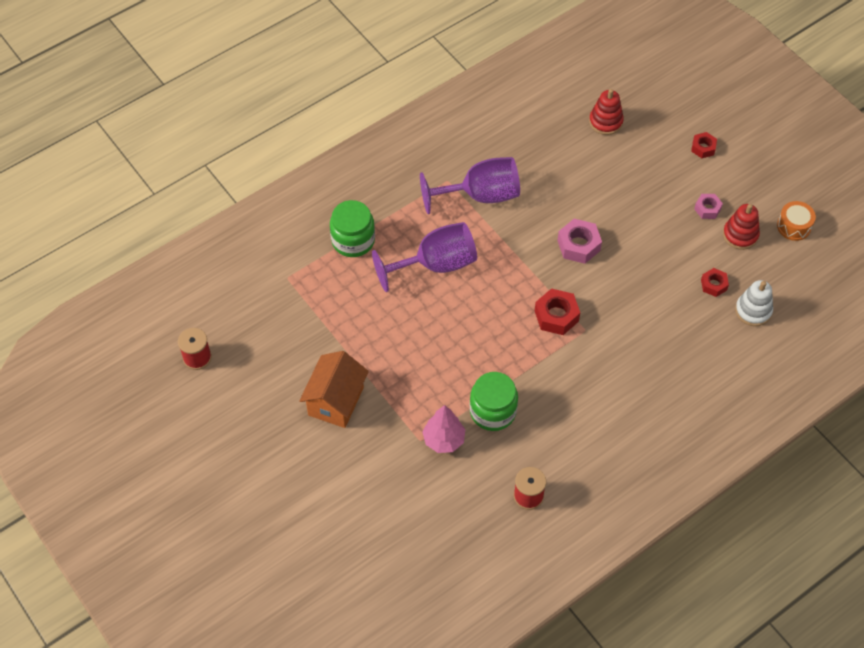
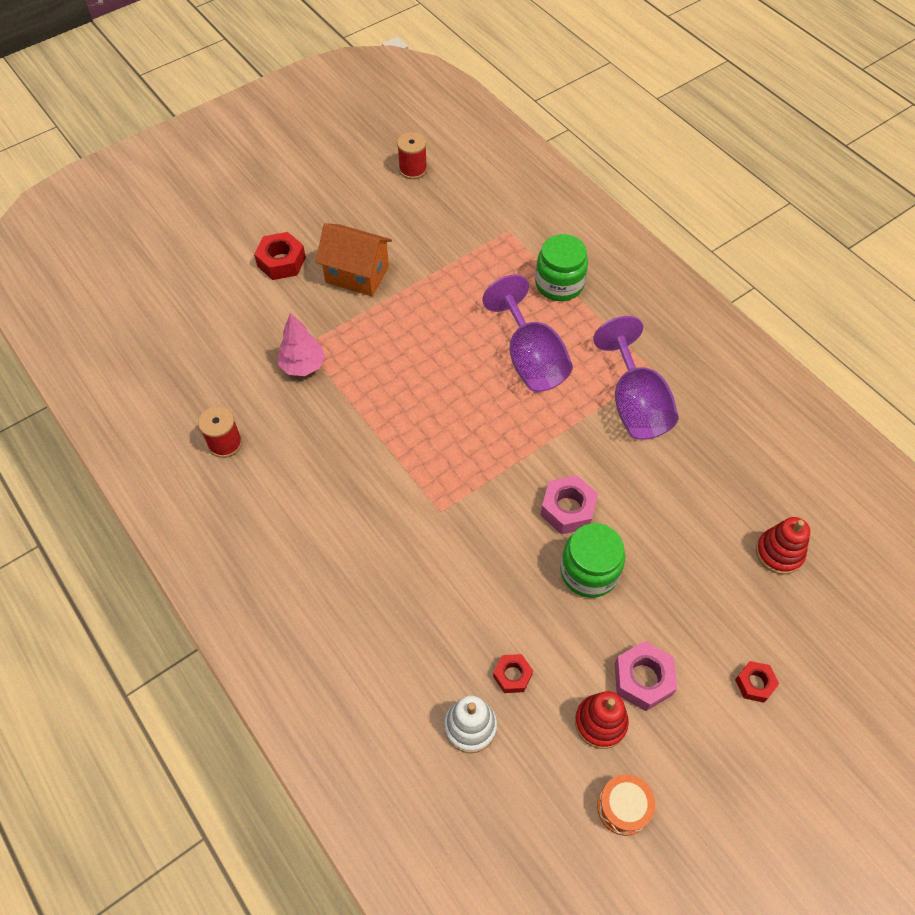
camera: 90 degrees right, 0 degrees up
green jar [470,372,518,431] -> green jar moved to [560,523,625,598]
red nut [535,288,580,335] -> red nut moved to [254,232,306,280]
pink nut [694,194,723,219] -> pink nut [615,641,677,711], size x1.61

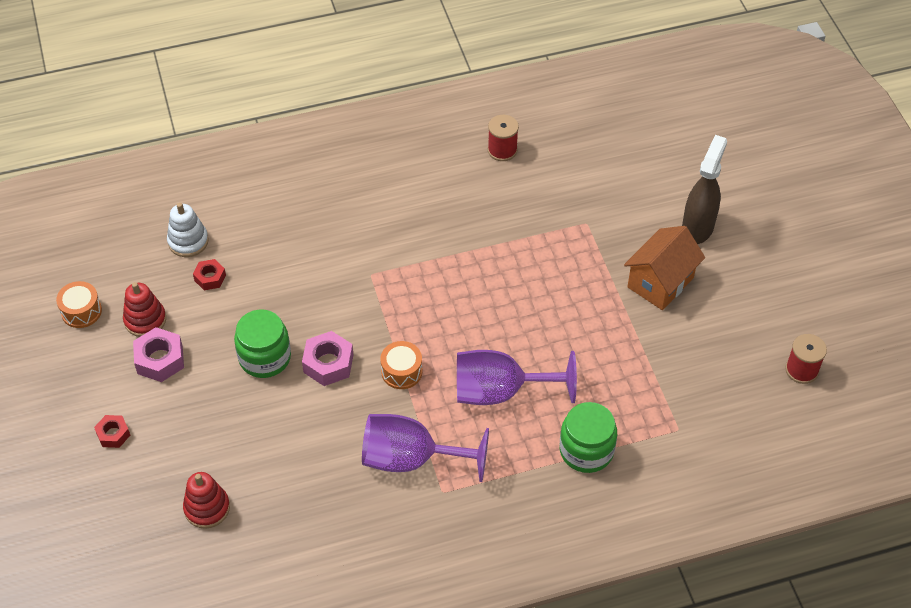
camera: 110 degrees right, 5 degrees down
red nut [254,232,306,280] -> brown spray bottle [682,135,727,244]
pink tree [278,313,325,376] -> none
none -> orange drum [380,341,422,389]

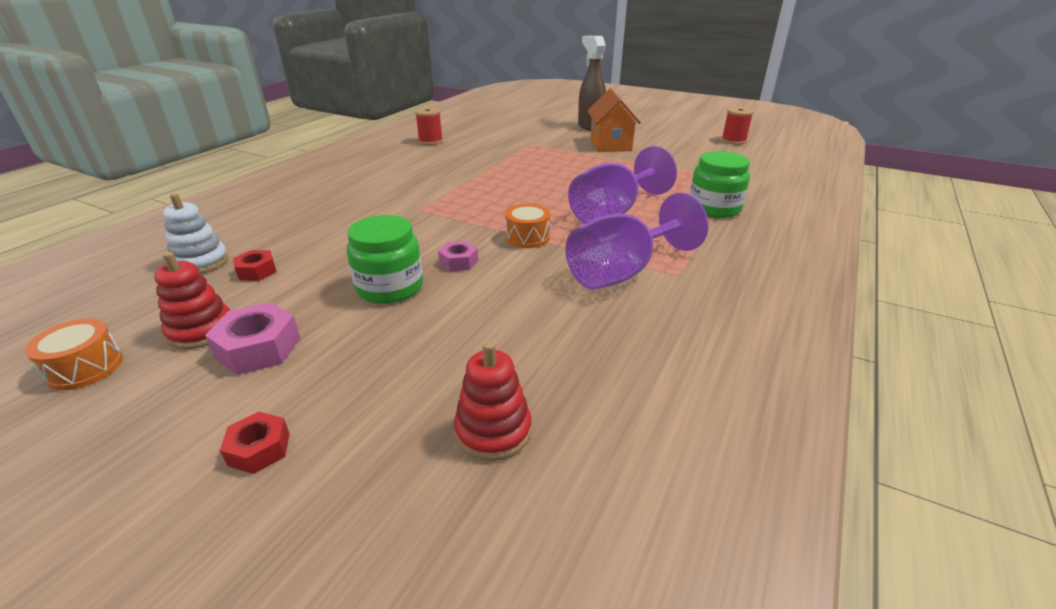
camera: 45 degrees left, 20 degrees down
pink nut [302,331,353,386] -> pink nut [438,241,478,271], size x0.62

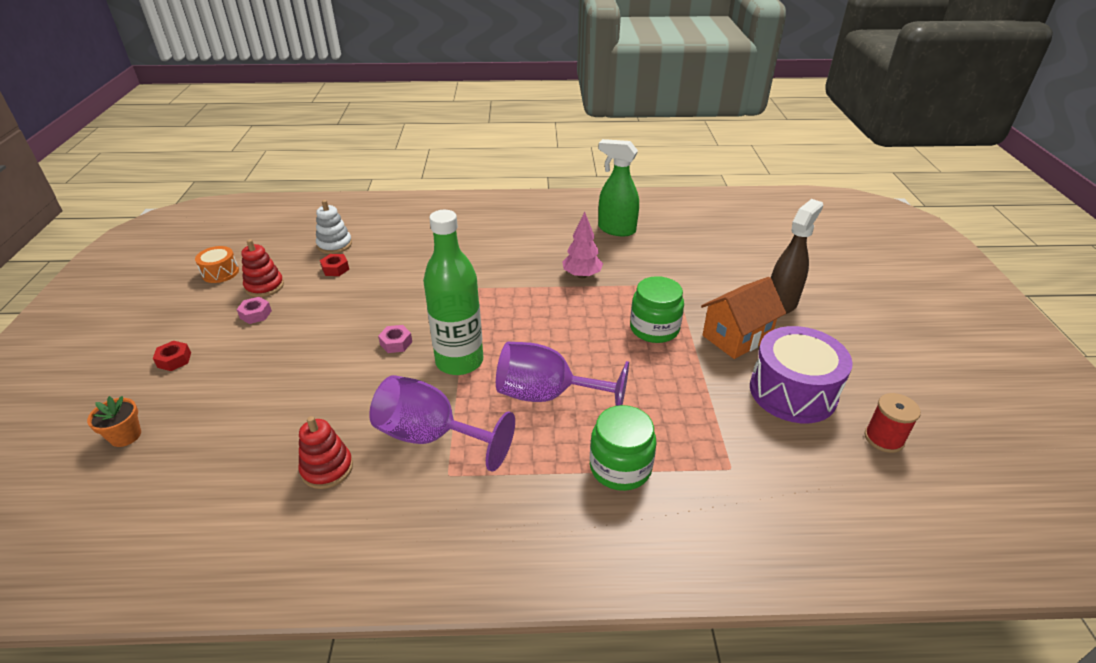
camera: 60 degrees right, 5 degrees up
pink nut [205,302,301,375] -> pink nut [236,297,272,324], size x0.62
green jar [347,215,423,304] -> green jar moved to [630,276,684,343]
red spool [415,107,443,145] -> green spray bottle [598,139,639,236]
red stacking toy [454,342,532,461] -> red stacking toy moved to [299,416,353,489]
orange drum [505,204,551,248] -> green bottle [423,210,483,375]
none -> orange flower pot [87,396,141,447]
none -> pink tree [562,212,603,278]
none -> purple drum [750,326,853,423]

